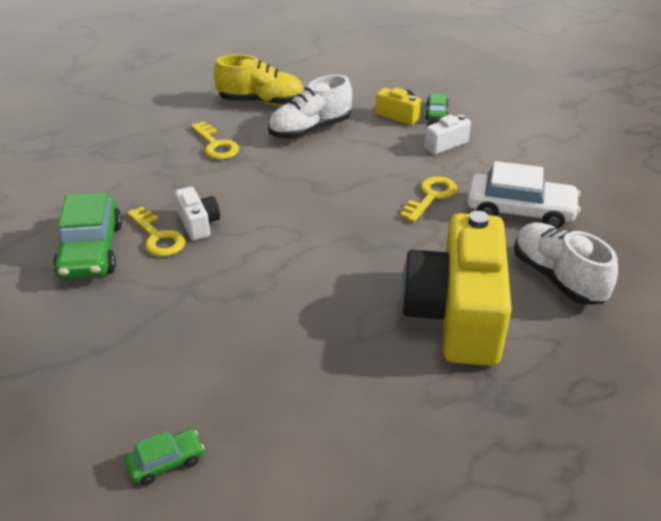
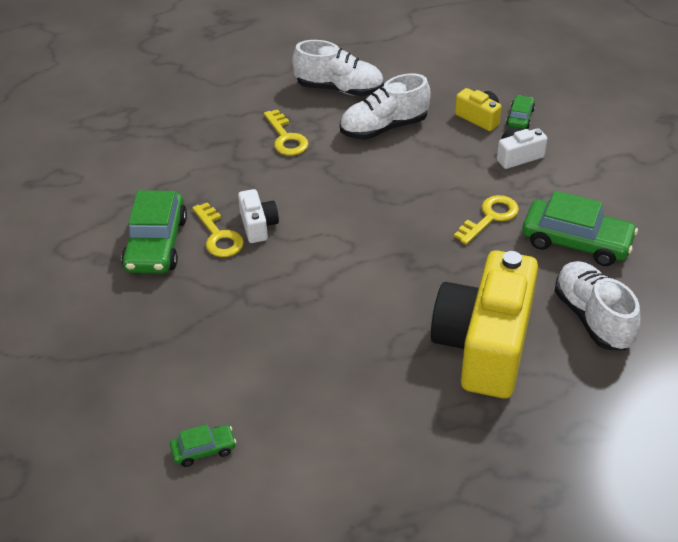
camera: 10 degrees right, 5 degrees up
yellow shoe [214,55,304,105] -> white shoe [292,40,384,96]
white car [467,161,580,229] -> green car [522,191,638,266]

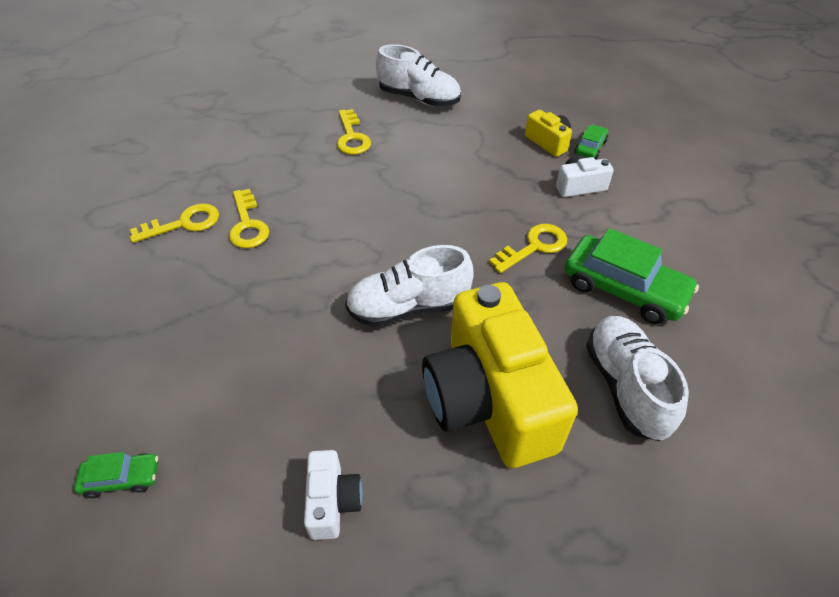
camera: 10 degrees right, 5 degrees up
green car [121,190,187,274] -> yellow key [130,203,219,243]
white camera [238,189,279,243] -> white camera moved to [304,450,363,540]
white shoe [340,73,431,140] -> white shoe moved to [345,245,474,327]
yellow camera [431,250,538,398] -> yellow camera turned 45 degrees counterclockwise [422,282,578,468]

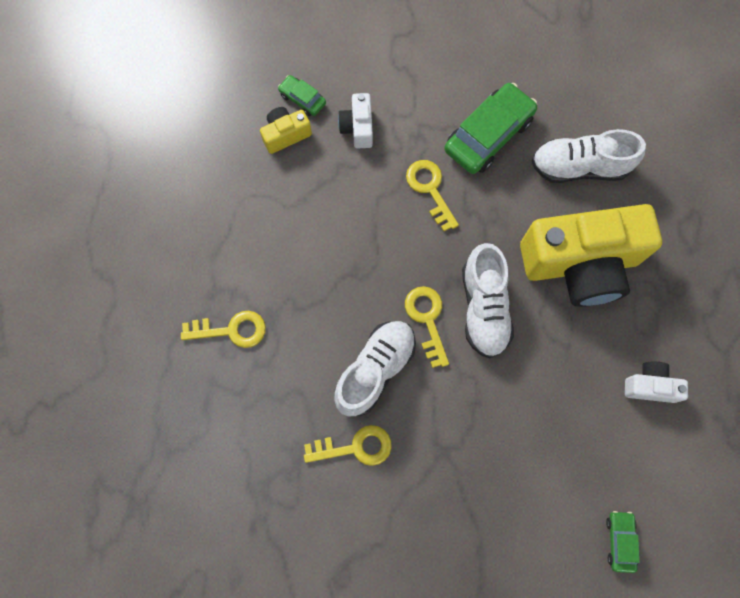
camera: 80 degrees left, 25 degrees up
yellow key [130,203,219,243] -> yellow key moved to [405,286,449,368]
white shoe [376,44,461,107] -> white shoe moved to [334,321,416,417]

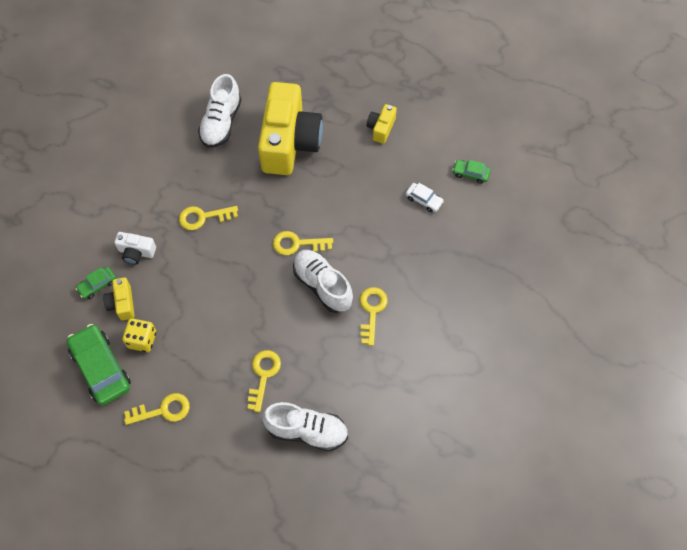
camera: 75 degrees left, 10 degrees down
green car [444,83,537,174] -> green car moved to [67,324,131,405]
white shoe [462,243,514,358] -> white shoe moved to [262,402,348,452]
white camera [625,362,688,403] -> yellow camera [367,104,397,144]
none -> yellow dice [122,318,156,352]
none -> yellow key [124,393,190,425]
none -> white car [406,183,444,212]

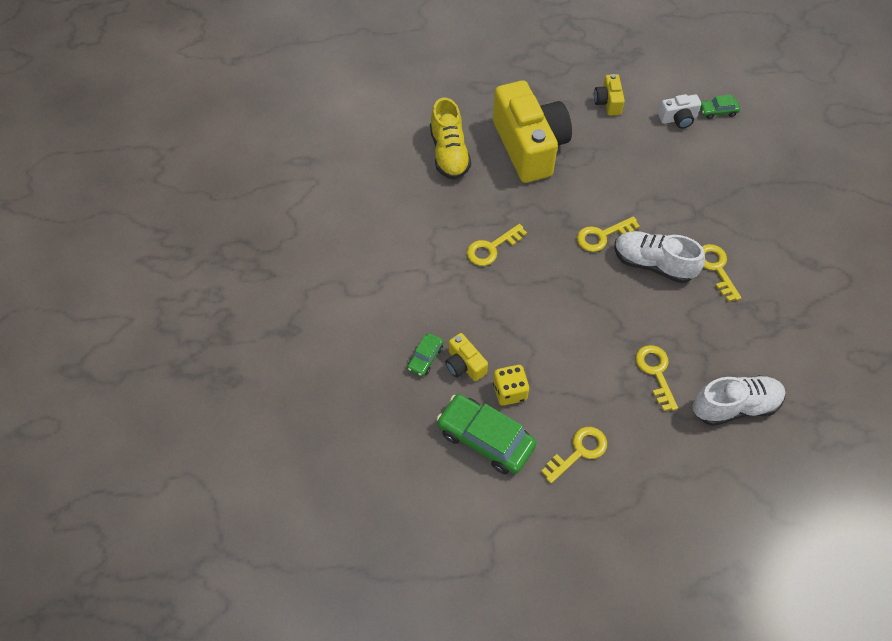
camera: 25 degrees left, 5 degrees down
white camera [114,232,156,265] -> white camera moved to [658,94,701,129]
white shoe [198,74,242,148] -> yellow shoe [430,98,471,180]
white car [406,183,444,212] -> none

